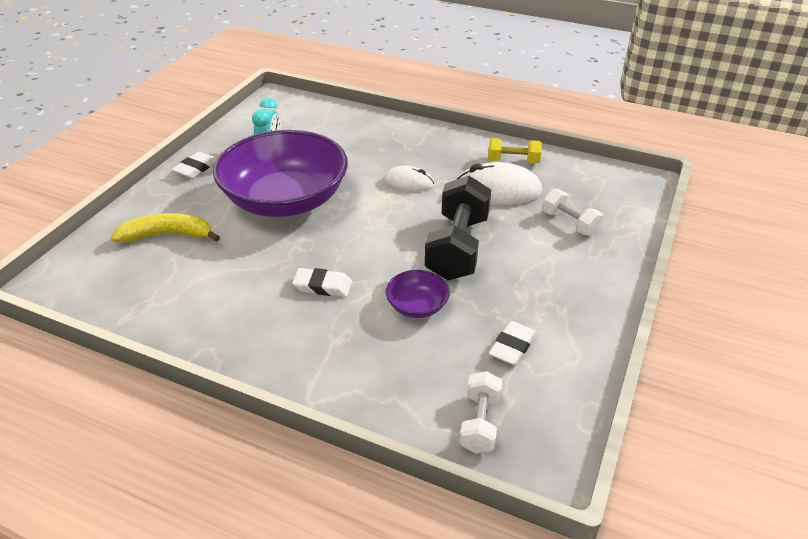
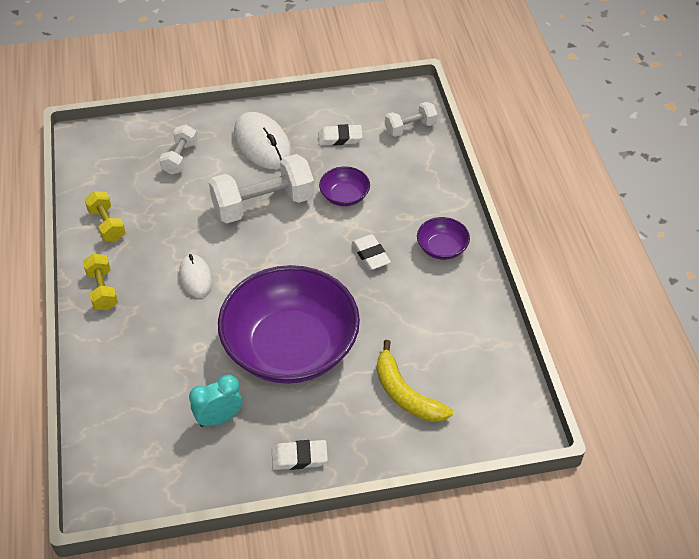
camera: 125 degrees left, 10 degrees up
black dumbbell [425,176,491,281] -> white dumbbell [209,154,314,223]
white mouse [456,162,542,205] -> white mouse moved to [234,112,292,169]
none -> yellow dumbbell [83,254,118,310]
none -> purple bowl [417,217,470,260]

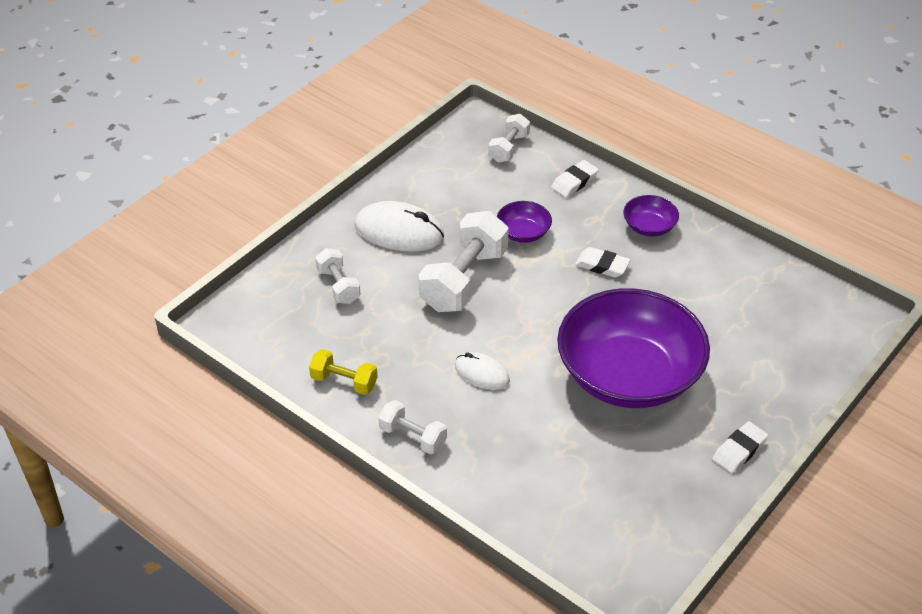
camera: 40 degrees left, 5 degrees down
yellow dumbbell [83,254,118,310] -> white dumbbell [378,400,447,454]
turquoise clock [189,375,242,427] -> none
white eraser [318,124,363,146] -> white eraser moved to [551,160,599,197]
yellow banana [377,340,453,422] -> none

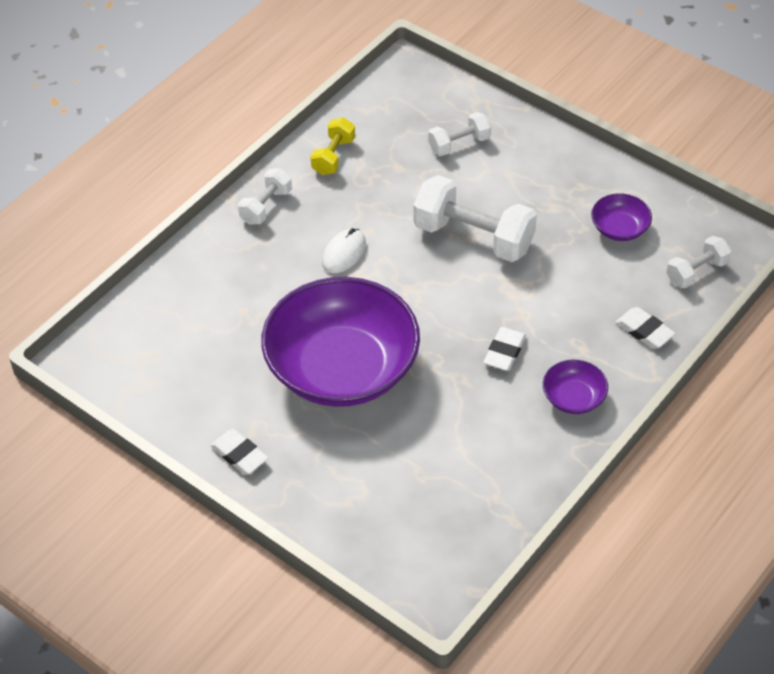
camera: 90 degrees right, 5 degrees up
white mouse [354,201,444,252] -> none
white dumbbell [489,114,530,162] -> white dumbbell turned 60 degrees counterclockwise [666,236,732,288]
purple bowl [497,201,552,243] -> purple bowl moved to [591,193,652,241]

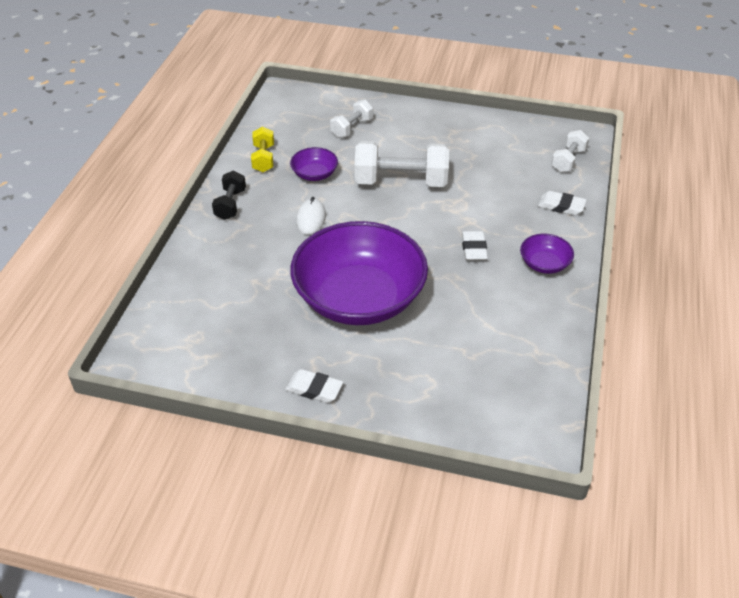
camera: 25 degrees left, 5 degrees down
white dumbbell [238,168,292,224] -> black dumbbell [212,171,246,220]
purple bowl [591,193,652,241] -> purple bowl moved to [290,147,338,181]

